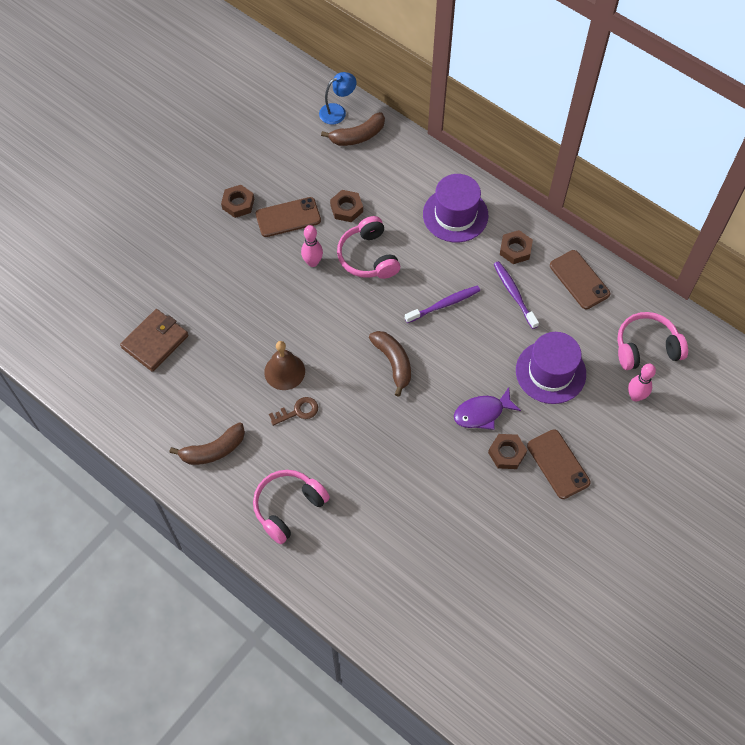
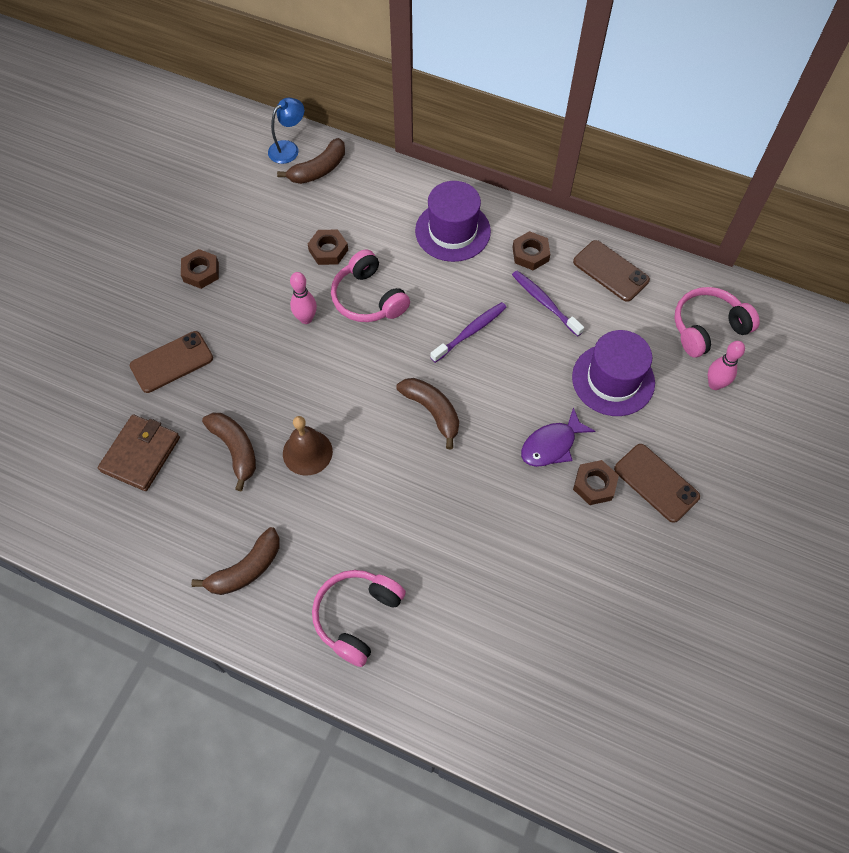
camera: 15 degrees left, 0 degrees up
brown phone [256,197,321,237] -> brown phone moved to [130,331,213,393]
brown key [269,397,318,426] -> none
none -> brown banana [202,413,256,491]

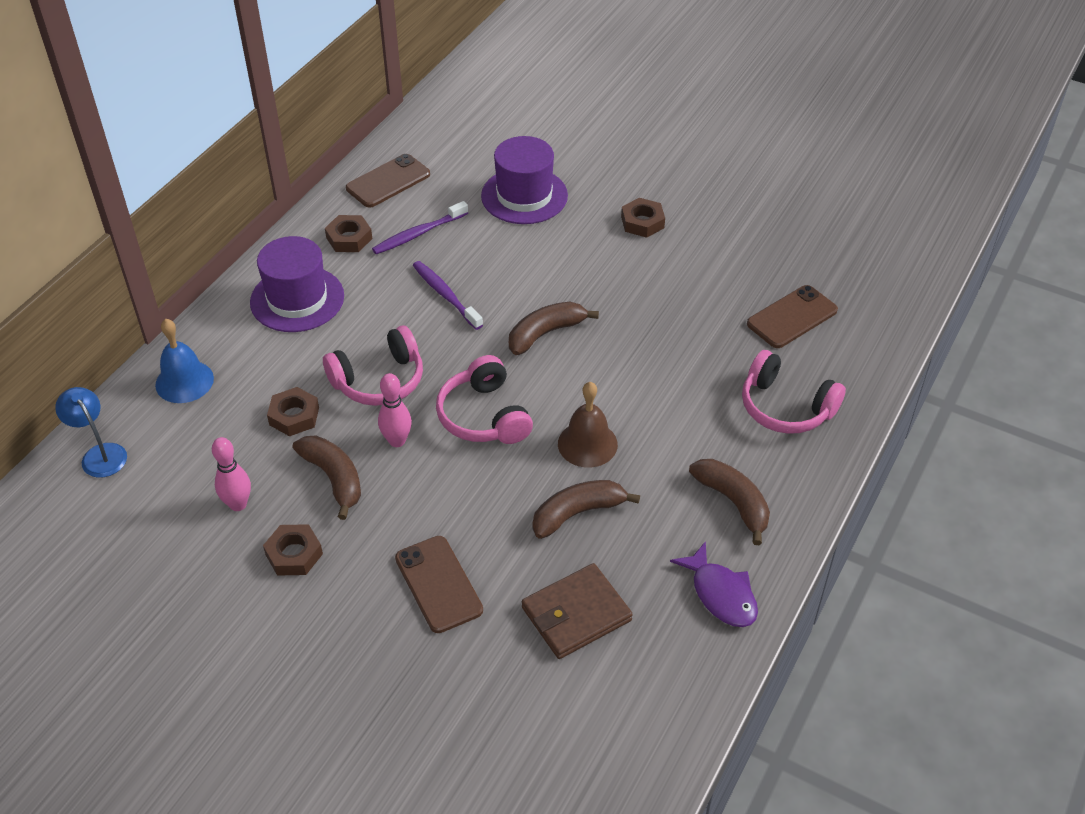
camera: 85 degrees left, 15 degrees down
brown wallet [98,415,180,491] -> brown wallet turned 60 degrees counterclockwise [522,563,633,659]
brown banana [277,138,345,184] -> brown banana moved to [293,436,361,520]
purple fish [521,407,595,467] -> purple fish moved to [670,541,758,627]
brown phone [614,444,700,523] -> brown phone moved to [747,285,838,348]
pink headphones [674,287,760,358] -> pink headphones moved to [436,355,533,444]
pink bowling pin [708,341,745,390] -> pink bowling pin moved to [212,437,251,511]
none -> blue bell [155,319,214,403]

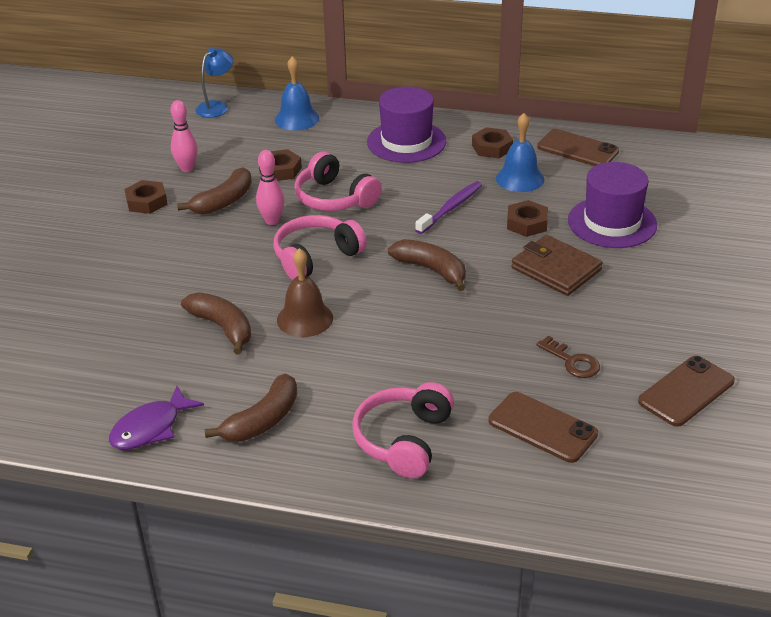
camera: 75 degrees right, 10 degrees down
purple toothbrush [372,201,468,254] -> blue bell [496,113,544,192]
brown phone [395,536,483,633] -> brown phone moved to [638,356,735,427]
brown wallet [522,563,633,659] -> brown wallet moved to [511,235,603,296]
brown nut [621,198,665,238] -> brown nut moved to [507,200,548,237]
none -> brown key [537,335,600,378]

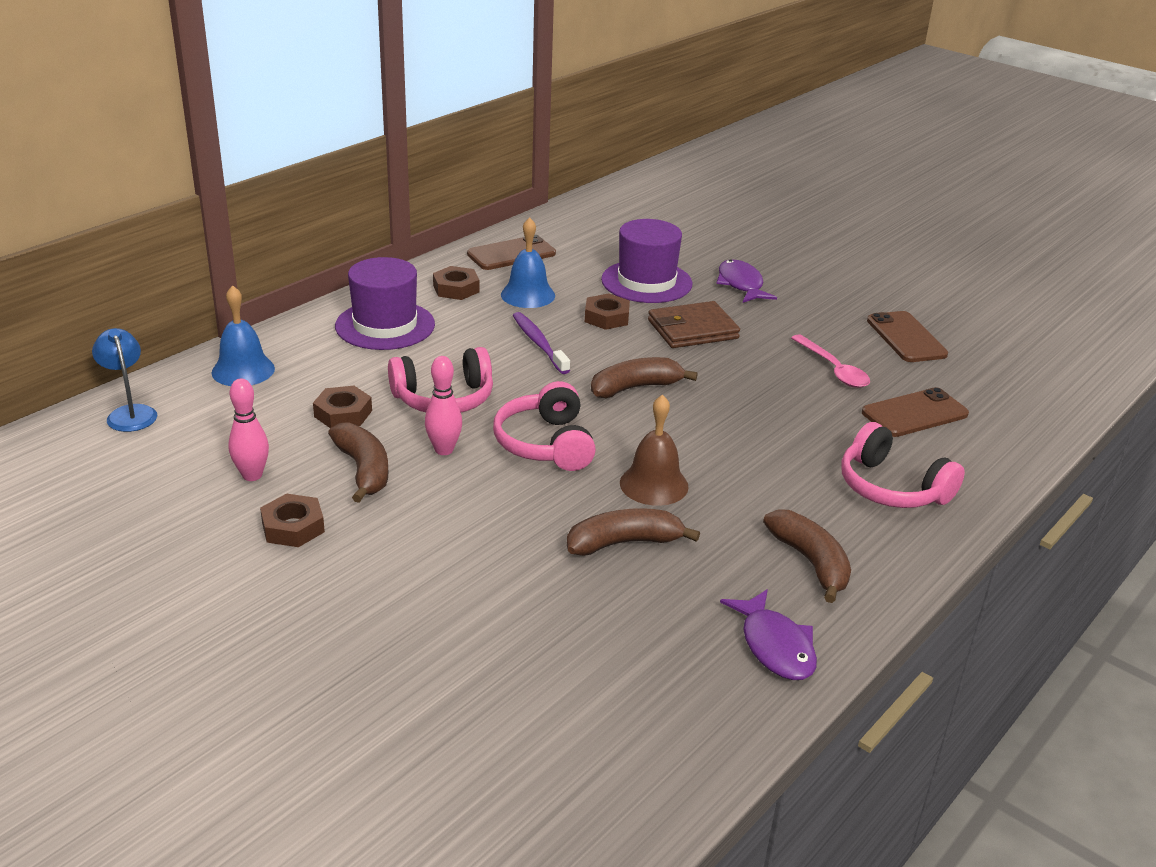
camera: 65 degrees left, 5 degrees down
brown key [537,335,600,378] -> pink spoon [791,334,870,388]
none -> purple fish [716,260,777,303]

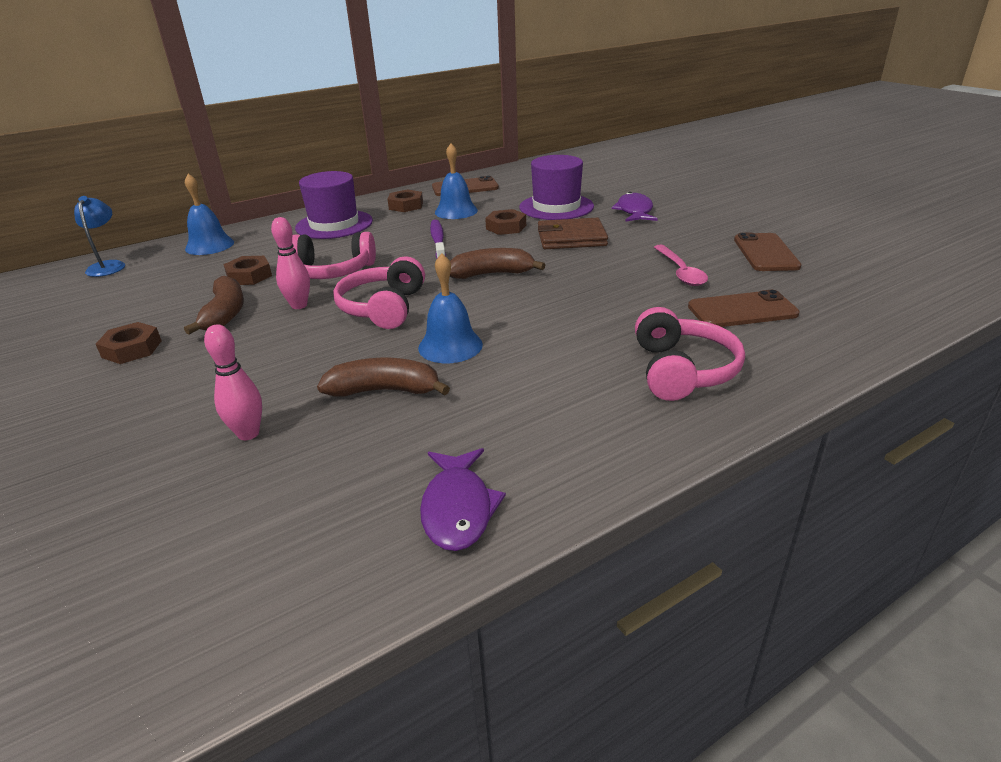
camera: 20 degrees right, 0 degrees up
pink bowling pin [228,378,269,481] -> pink bowling pin moved to [204,324,262,440]
brown bell [620,394,689,506] -> blue bell [418,253,483,363]
brown banana [763,510,851,603] -> none
pink headphones [841,422,965,508] -> pink headphones turned 150 degrees counterclockwise [635,307,745,401]

